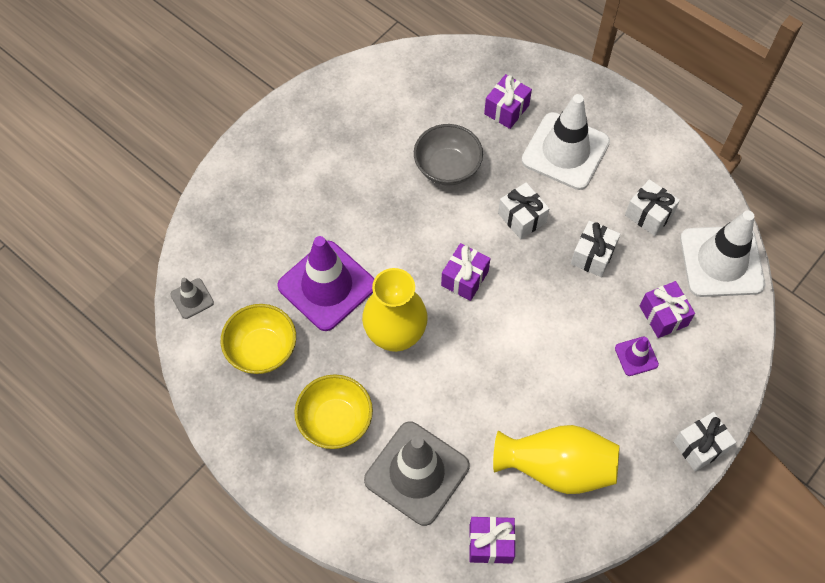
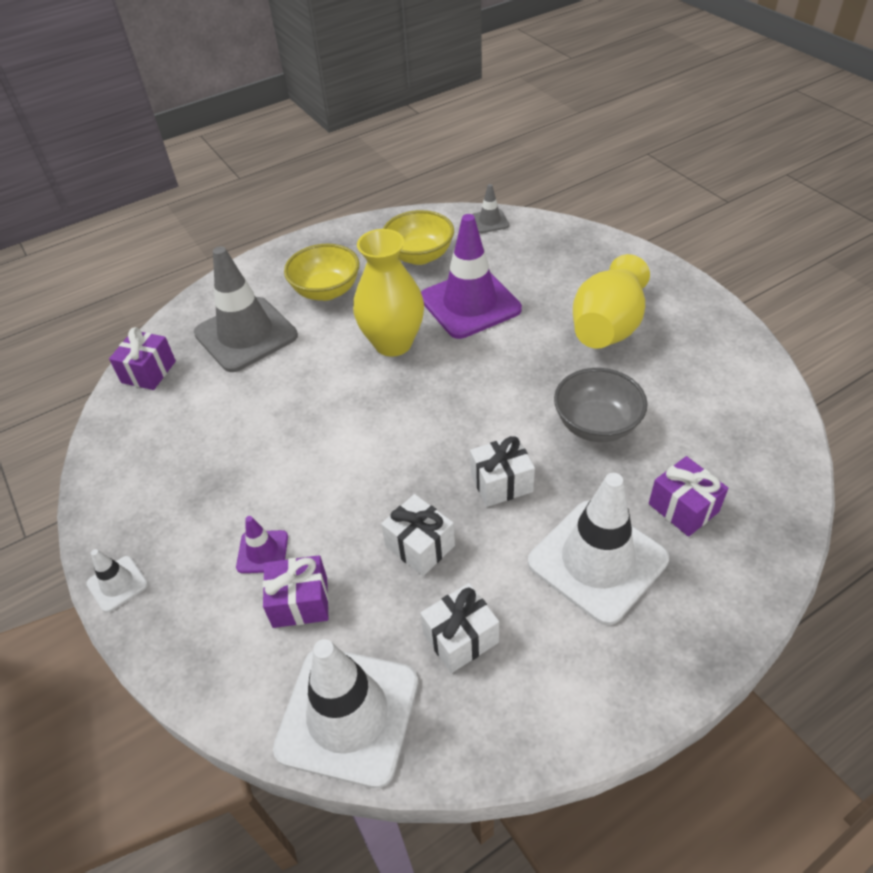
camera: 110 degrees right, 15 degrees down
purple gift [441,243,491,301] -> none
yellow vase [493,425,620,494] -> yellow vase moved to [573,254,650,349]
white gift [673,412,736,472] -> white traffic cone [86,549,148,613]

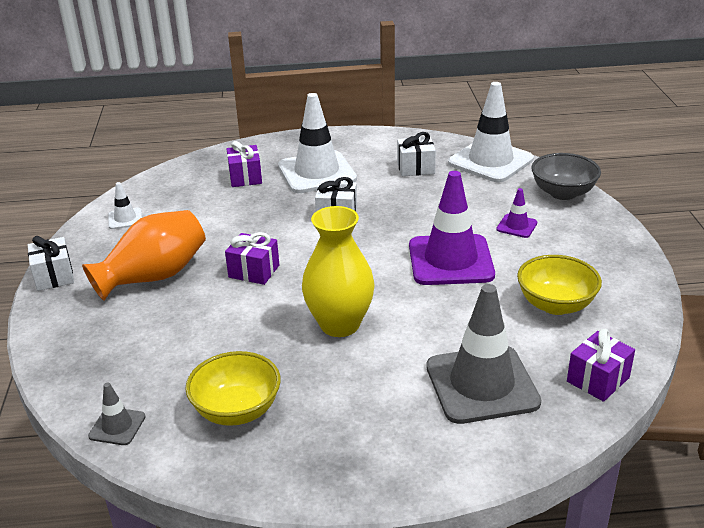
camera: 155 degrees left, 15 degrees down
white traffic cone [86,549,148,613] -> white traffic cone moved to [108,182,142,229]
purple gift [263,555,329,628] -> purple gift moved to [225,232,279,285]
yellow bowl [284,244,359,301] -> yellow bowl moved to [517,255,602,315]
white gift [381,494,455,576] -> white gift moved to [28,236,74,291]
purple traffic cone [421,214,522,339] -> purple traffic cone moved to [409,171,495,285]
grey bowl [554,368,648,442] -> grey bowl moved to [531,153,601,200]
yellow vase [573,254,650,349] -> orange vase [82,210,206,301]

